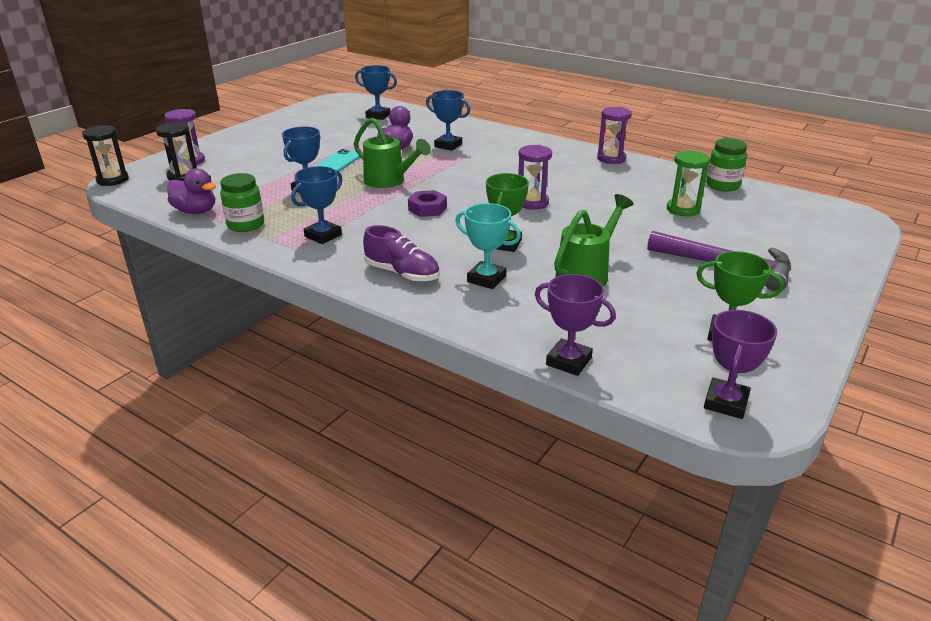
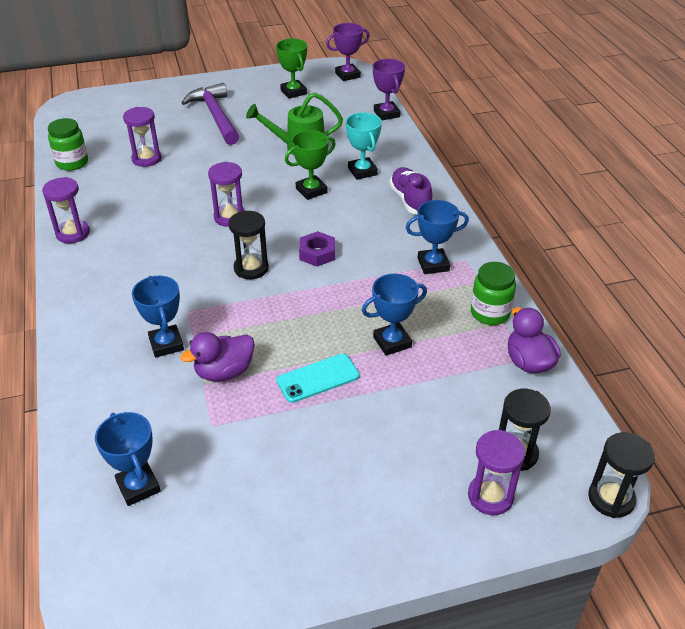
camera: 140 degrees left, 10 degrees up
green watering can [354,117,431,188] -> none
green hourglass [667,150,710,217] -> purple hourglass [123,107,162,167]
none -> black hourglass [229,211,269,279]

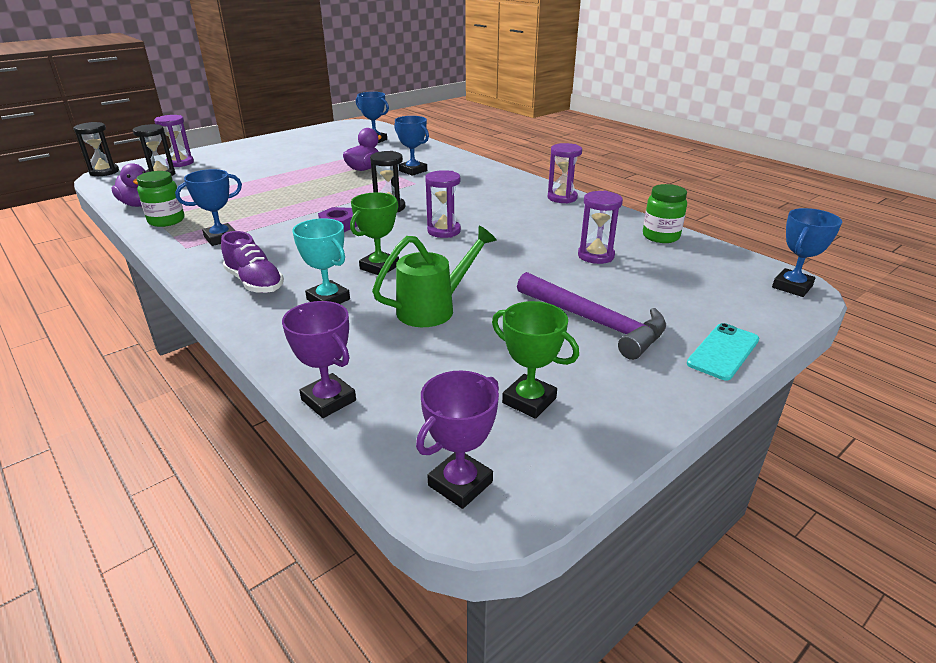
camera: 155 degrees right, 10 degrees down
turquoise phone [276,354,360,403] -> turquoise phone moved to [687,323,759,381]
blue trophy [362,273,427,356] -> blue trophy moved to [772,208,842,297]

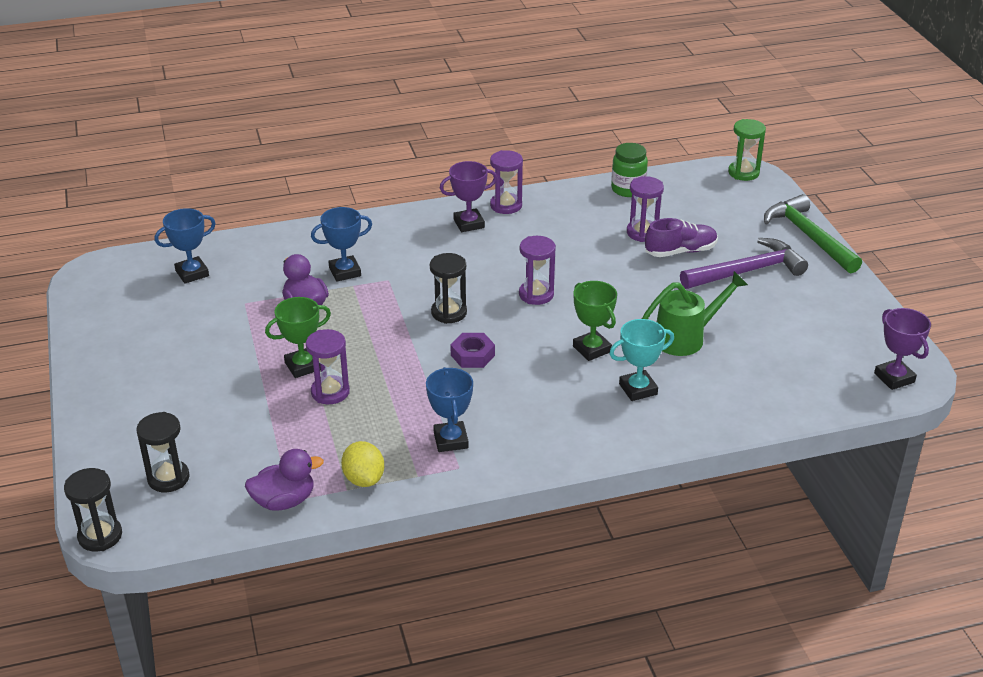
camera: 65 degrees left, 5 degrees up
green jar [136,171,184,227] -> yellow lemon [341,441,384,487]
purple hourglass [154,115,194,167] -> purple hourglass moved to [306,329,350,404]
purple shoe [221,231,284,293] -> purple shoe moved to [645,218,718,257]
purple trophy [282,301,356,418] -> purple trophy moved to [440,161,497,232]
green watering can [372,226,497,327] -> green watering can turned 75 degrees clockwise [642,271,748,356]
green trophy [492,301,579,419] -> green trophy moved to [265,297,331,378]
turquoise phone [687,323,759,381] -> green hammer [764,194,862,273]
blue trophy [772,208,842,297] -> green hourglass [728,119,766,181]

